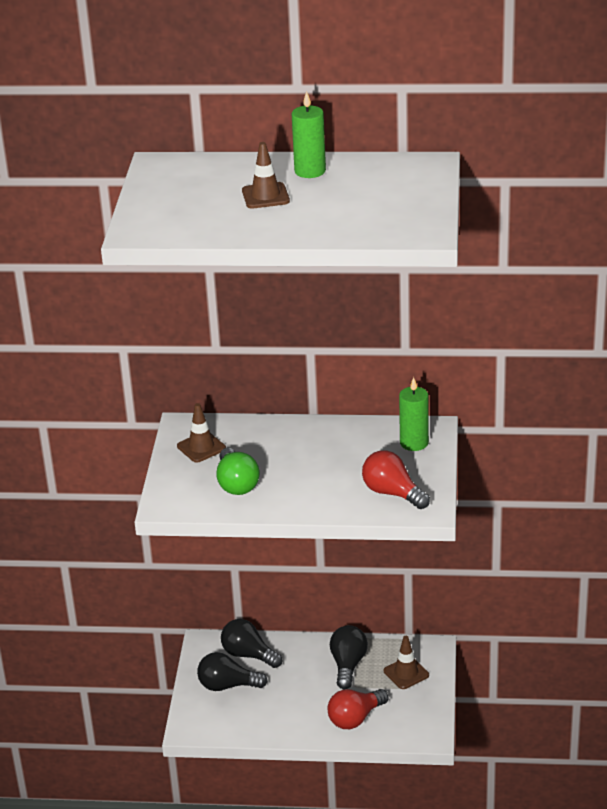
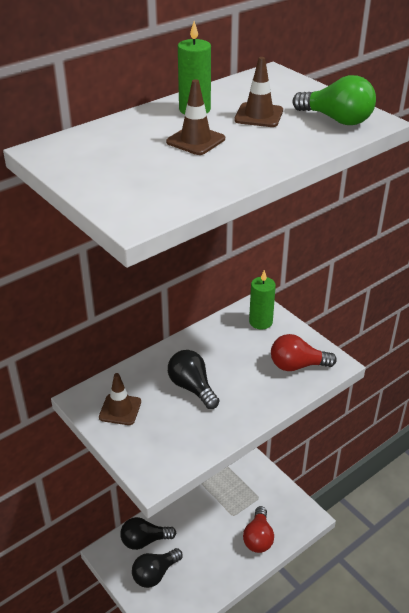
camera: 45 degrees left, 5 degrees up
green light bulb [217,448,260,495] -> green light bulb moved to [293,75,376,125]
black light bulb [330,625,368,689] -> black light bulb moved to [168,350,219,409]
brown traffic cone [384,636,429,689] -> brown traffic cone moved to [234,57,283,127]

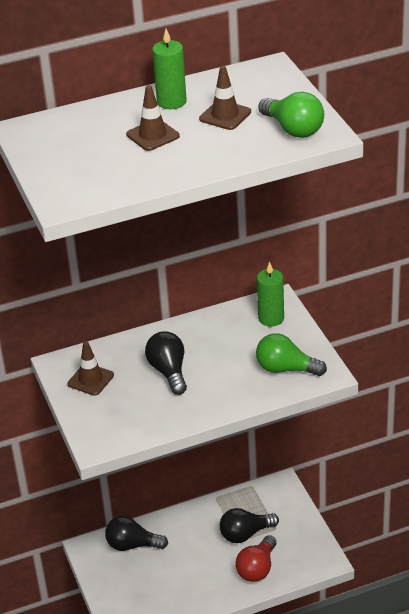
camera: 20 degrees right, 0 degrees up
black light bulb [132,548,183,588] -> black light bulb moved to [220,508,279,543]
red light bulb [271,334,337,371] -> green light bulb [256,333,327,376]

